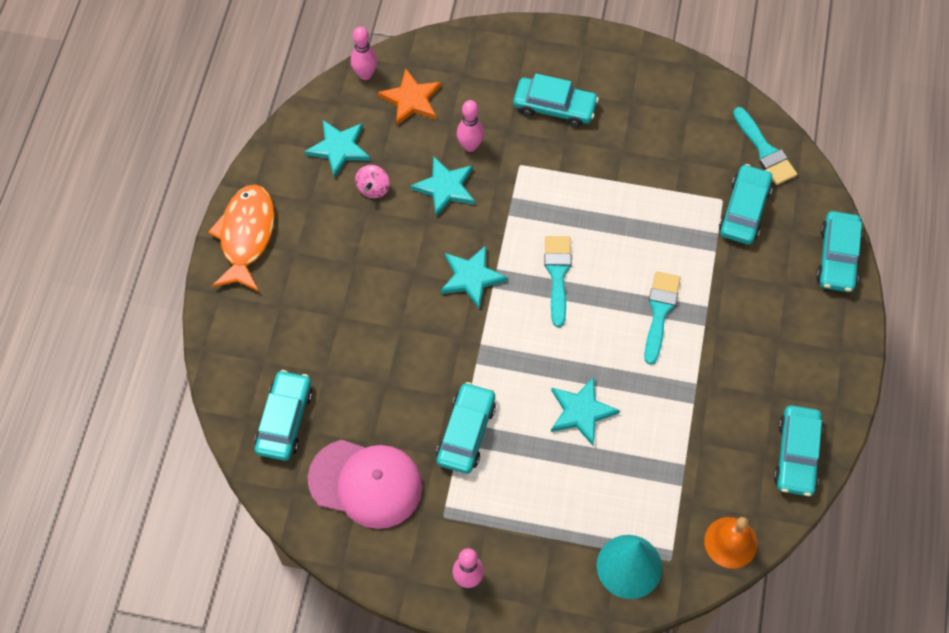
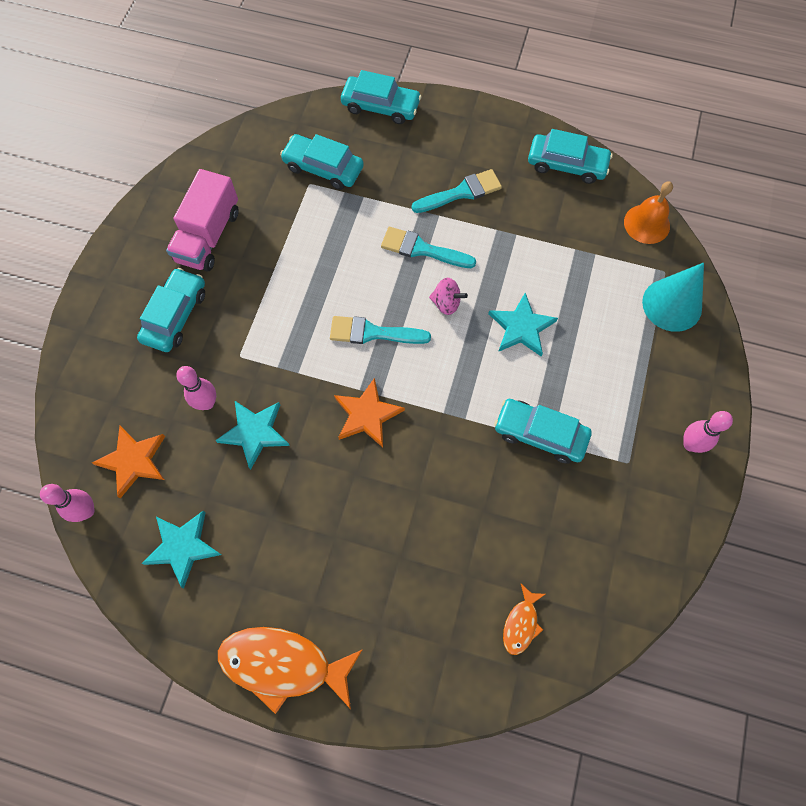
camera: 85 degrees left, 5 degrees up
turquoise car [255,370,313,461] -> orange fish [503,584,545,655]
pink cap [308,440,423,529] -> none
pink spinning top [355,165,390,198] -> pink spinning top moved to [429,278,468,315]
turquoise star [440,246,508,309] -> orange star [334,378,405,447]
turquoise brush [733,107,797,185] -> turquoise brush moved to [412,169,502,213]
none -> pink truck [166,169,239,271]

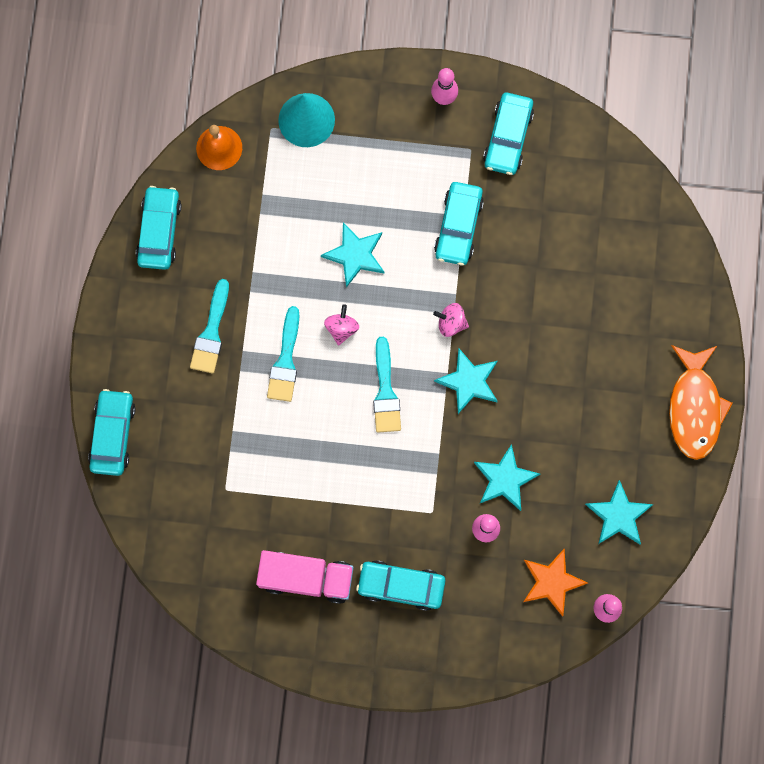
camera: 100 degrees left, 10 degrees up
turquoise car [280,134,364,190] -> turquoise car moved to [483,93,534,175]
orange star [334,378,405,447] -> turquoise star [434,348,498,414]
turquoise brush [412,169,502,213] -> turquoise brush turned 135 degrees counterclockwise [190,279,229,373]
orange fish [503,584,545,655] -> none
none -> pink spinning top [433,303,469,337]

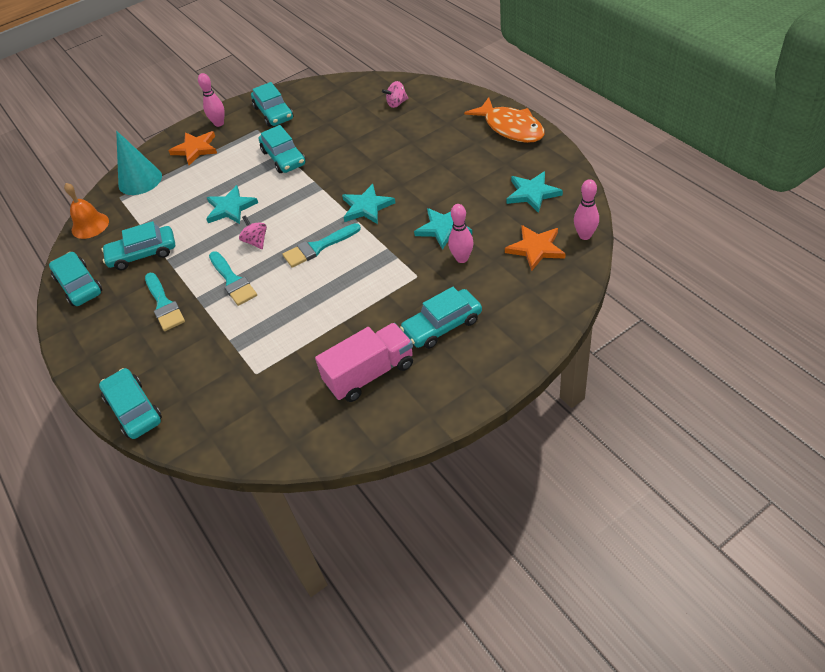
camera: 35 degrees left, 30 degrees down
turquoise brush [373,337,401,433] -> turquoise brush turned 105 degrees clockwise [282,223,361,268]
pink spinning top [433,303,469,337] -> pink spinning top moved to [382,81,408,108]
none -> turquoise car [102,221,175,270]
none -> orange star [168,131,217,165]

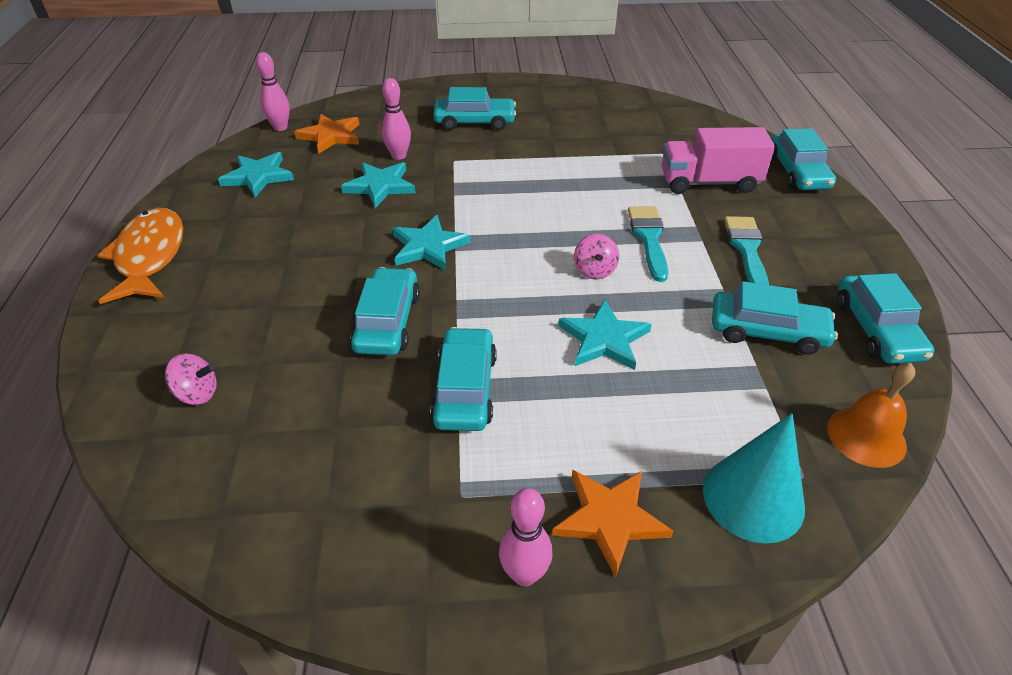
camera: 155 degrees left, 5 degrees down
turquoise car [251,82,293,127] -> turquoise car moved to [351,267,420,355]
turquoise brush [282,223,361,268] -> none
pink truck [315,323,413,402] -> pink truck moved to [662,127,775,194]

